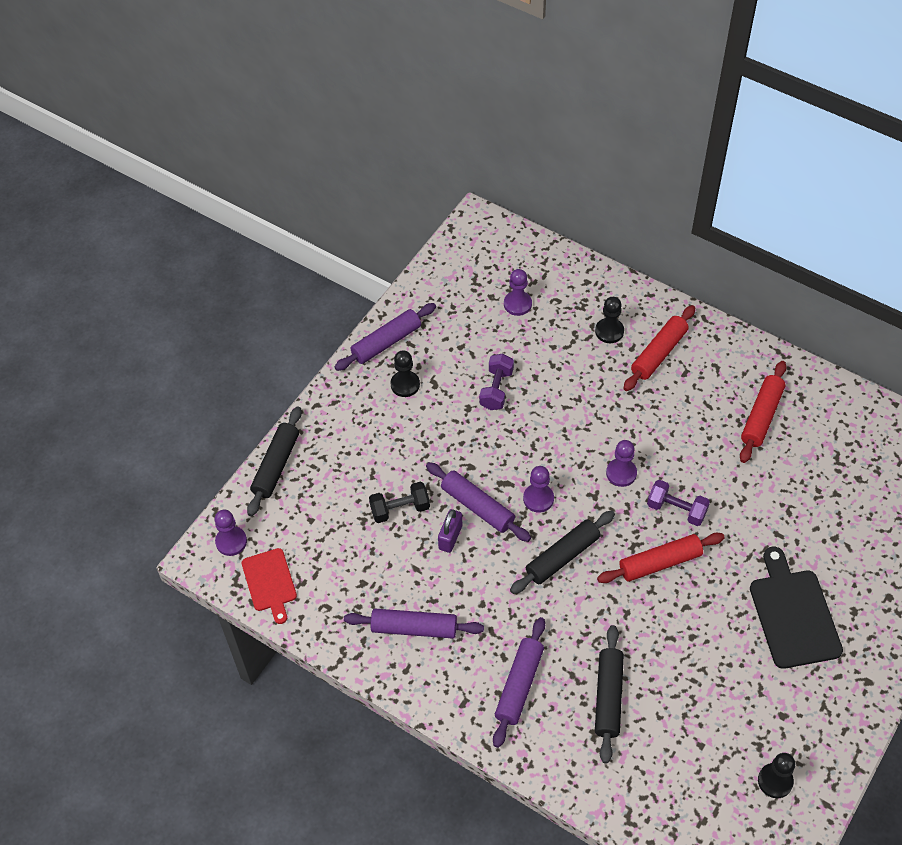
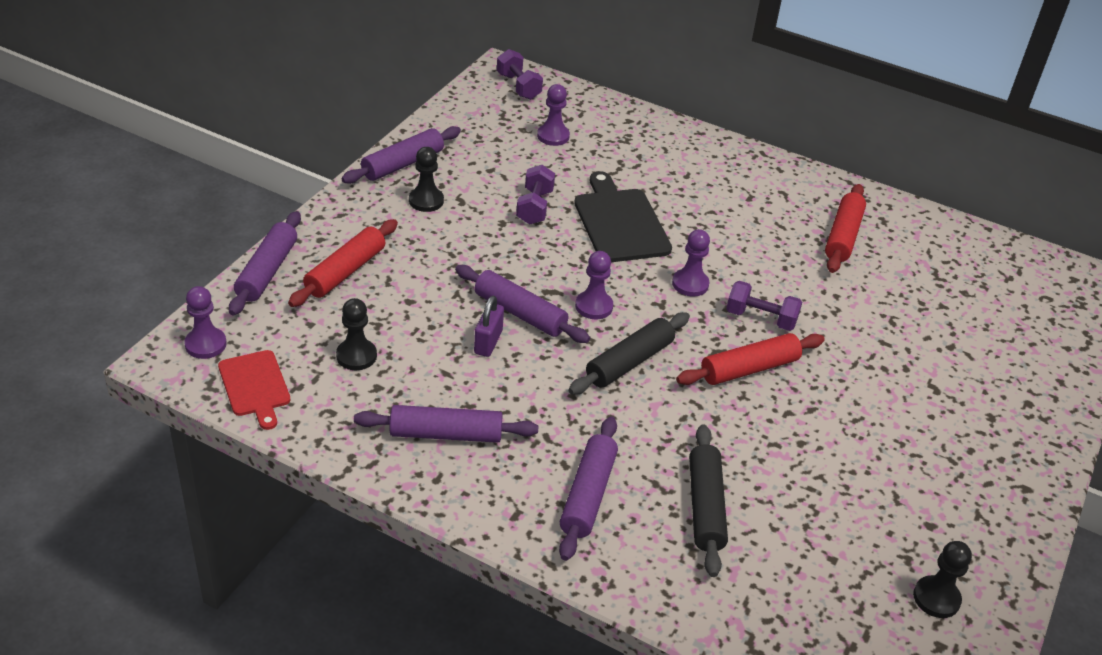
camera: 10 degrees left, 15 degrees down
black rolling pin [247,406,302,516] -> purple rolling pin [229,211,301,315]
black dumbbell [369,481,430,523] -> none
black pawn [595,297,624,343] -> black pawn moved to [336,298,377,370]
red rolling pin [623,305,695,391] -> red rolling pin moved to [288,219,398,307]
black cutting board [750,547,843,669] -> black cutting board moved to [574,171,672,262]
none -> purple dumbbell [497,49,543,100]

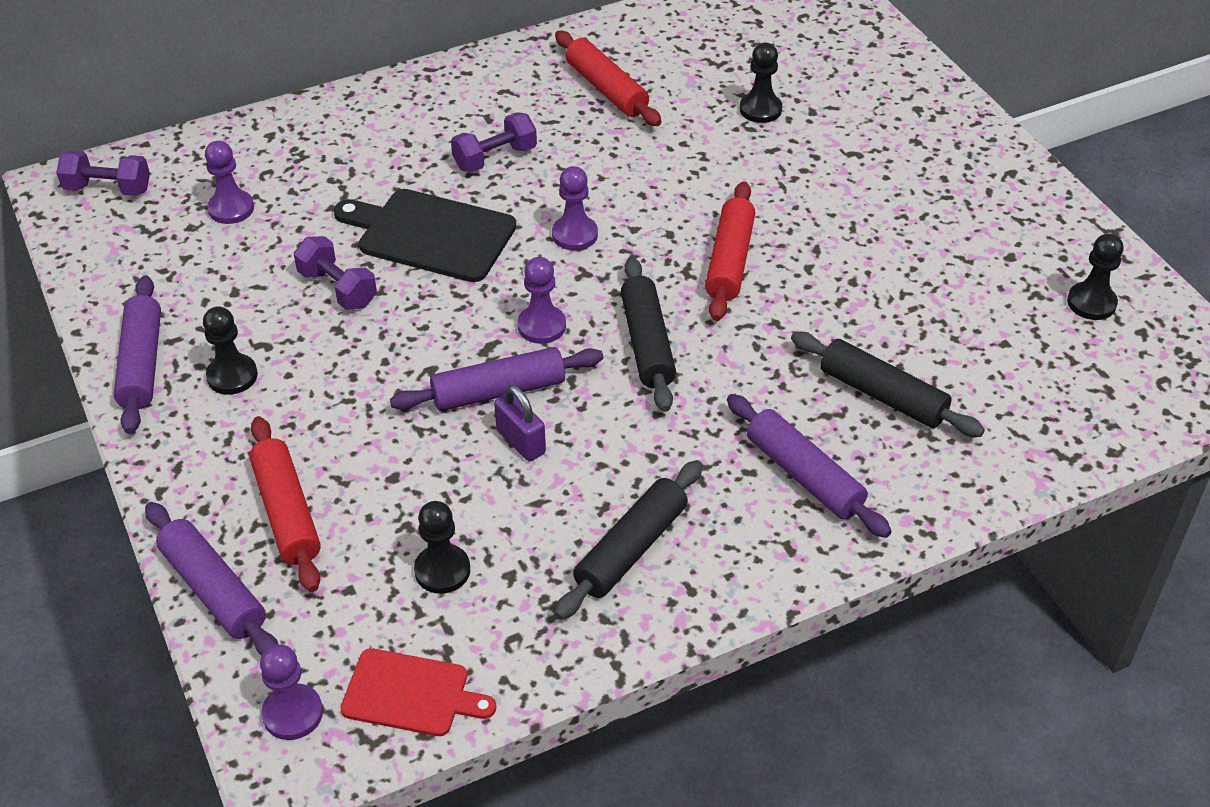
camera: 50 degrees left, 5 degrees up
purple rolling pin [354,405,538,443] -> black rolling pin [554,460,703,620]
purple dumbbell [726,281,802,331] -> purple dumbbell moved to [451,112,537,172]
none -> black pawn [740,43,782,123]

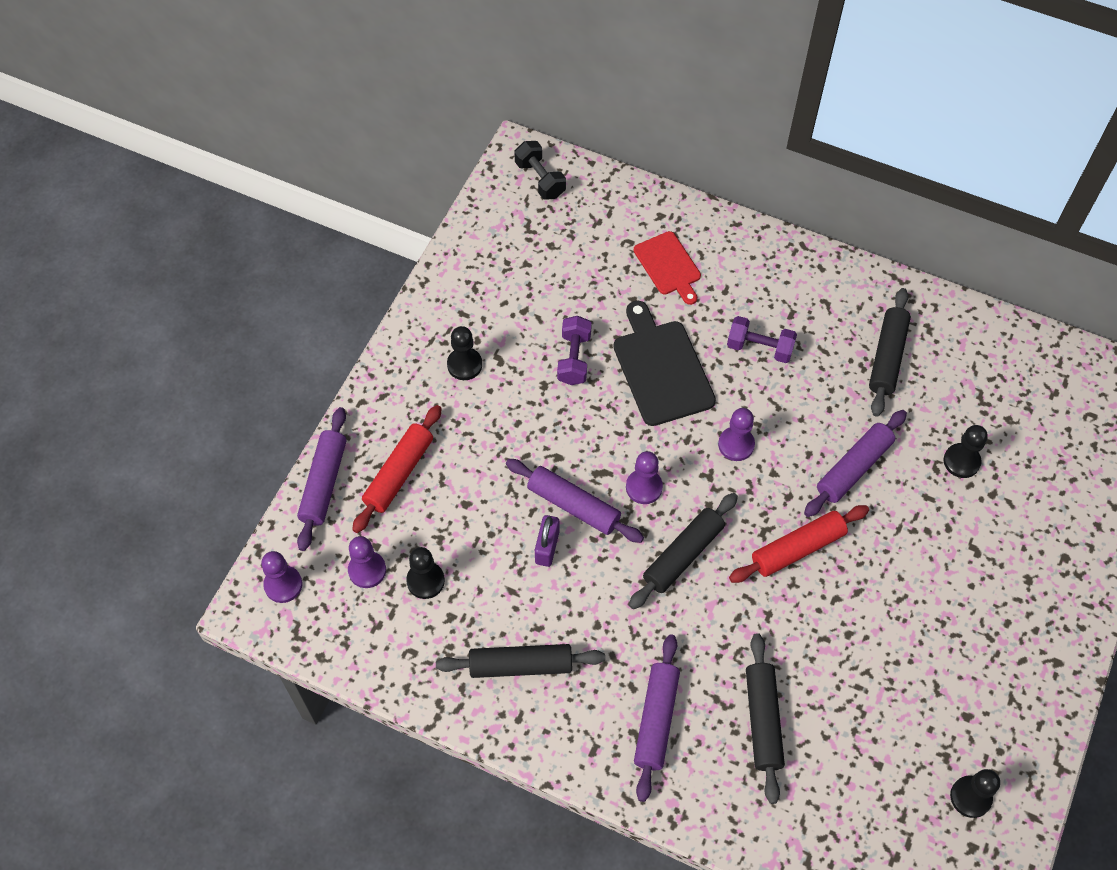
camera: 50 degrees right, 15 degrees up
purple dumbbell [56,150,150,196] -> black dumbbell [514,141,566,200]
purple rolling pin [114,275,161,434] -> purple rolling pin moved to [804,410,907,517]
purple pawn [205,141,254,224] -> purple pawn moved to [348,536,386,588]
red cutting board [340,648,496,736] -> red cutting board moved to [634,231,701,305]
red rolling pin [555,31,662,126] -> black rolling pin [869,288,911,417]

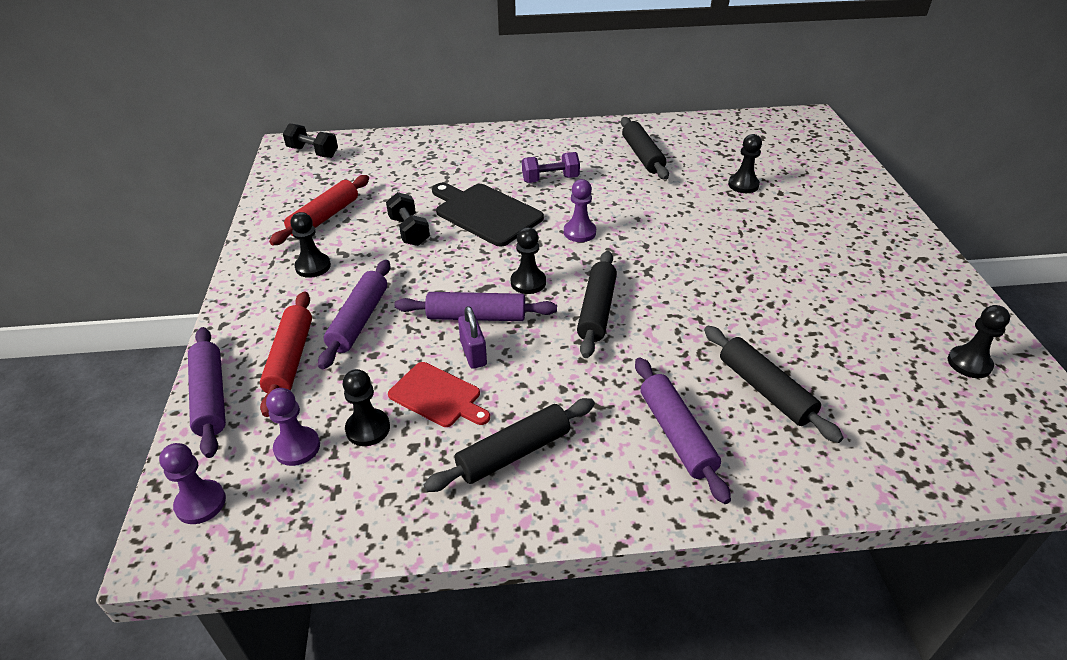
camera: 30 degrees left, 20 degrees down
purple dumbbell [557,316,592,385] -> black dumbbell [386,192,430,246]
purple pawn [626,451,663,504] -> black pawn [511,227,546,294]
red cutting board [634,231,701,305] -> red cutting board moved to [388,362,490,427]
red rolling pin [729,505,869,583] -> red rolling pin moved to [269,175,369,245]
purple rolling pin [804,410,907,517] -> purple rolling pin moved to [318,260,390,369]

